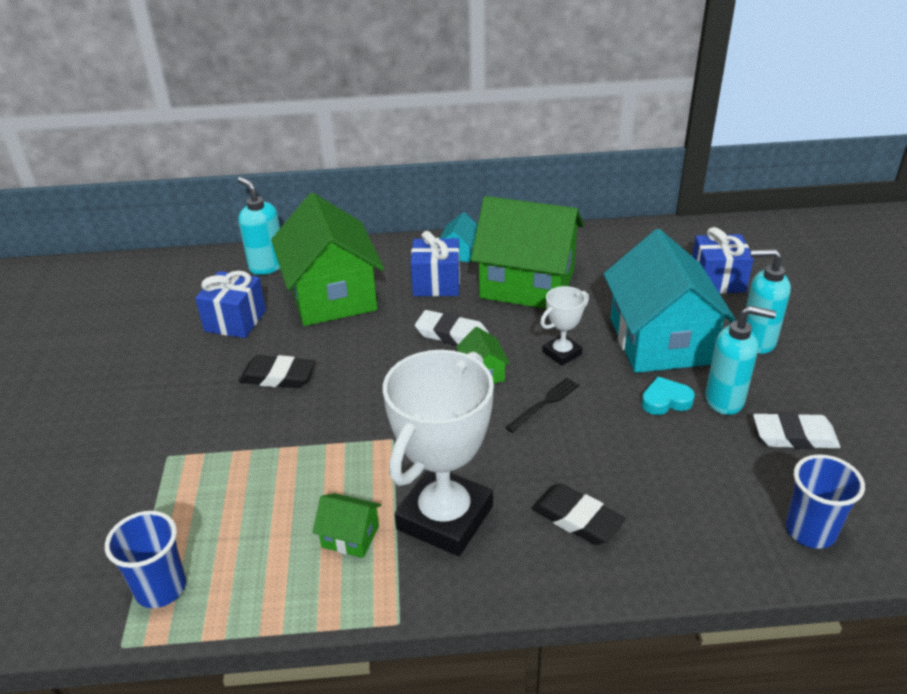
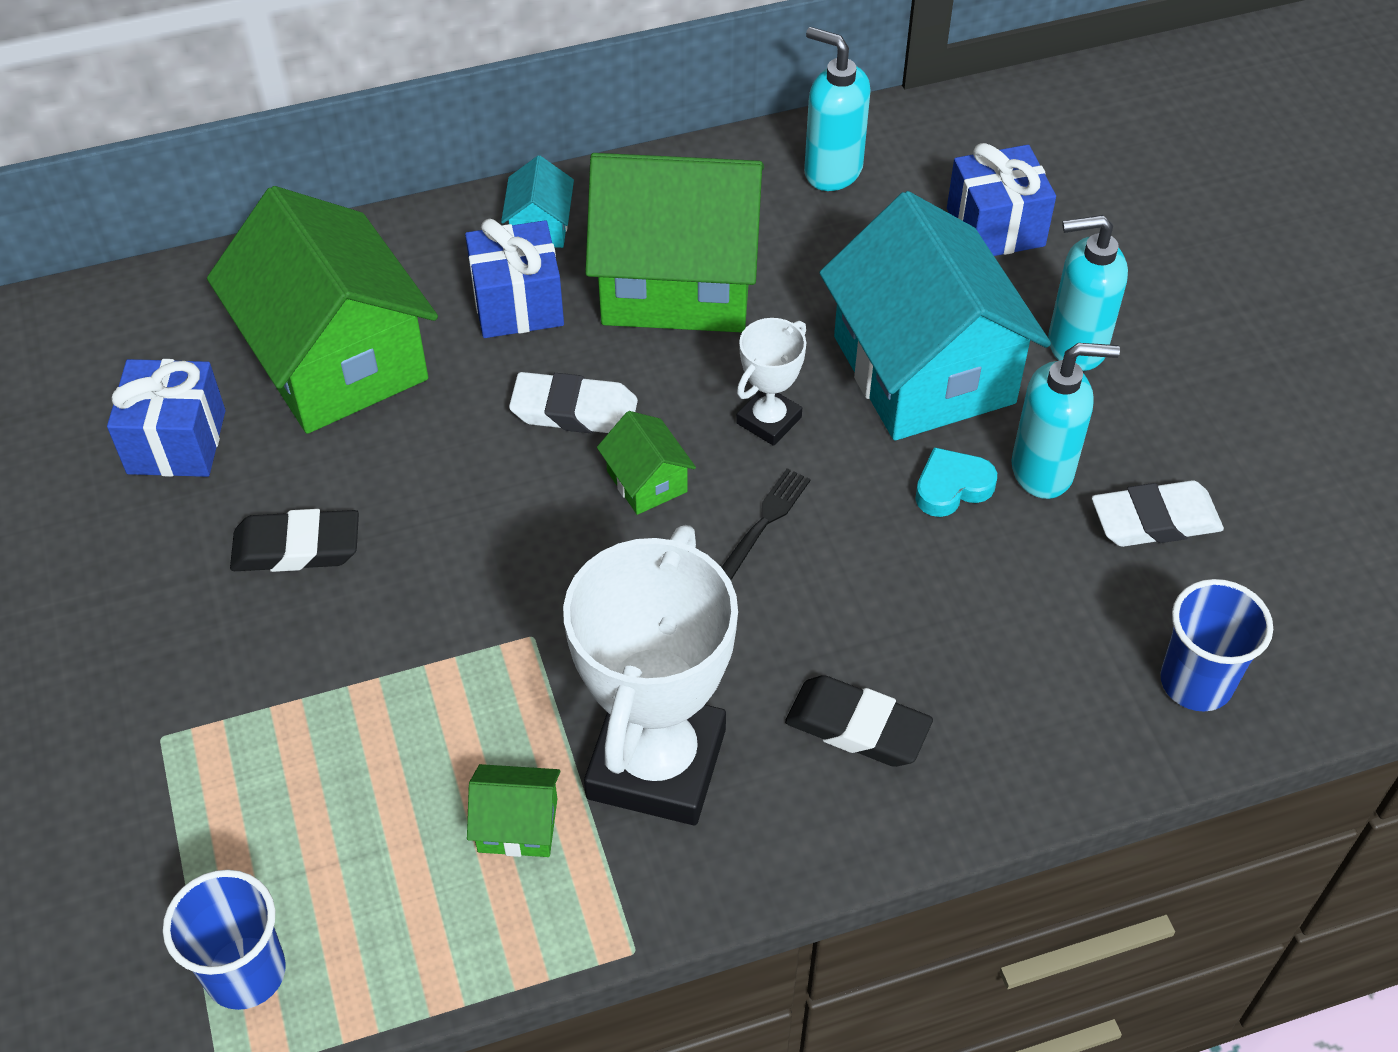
camera: 15 degrees left, 15 degrees up
turquoise soap dispenser [238,177,280,275] -> turquoise soap dispenser moved to [804,27,871,191]

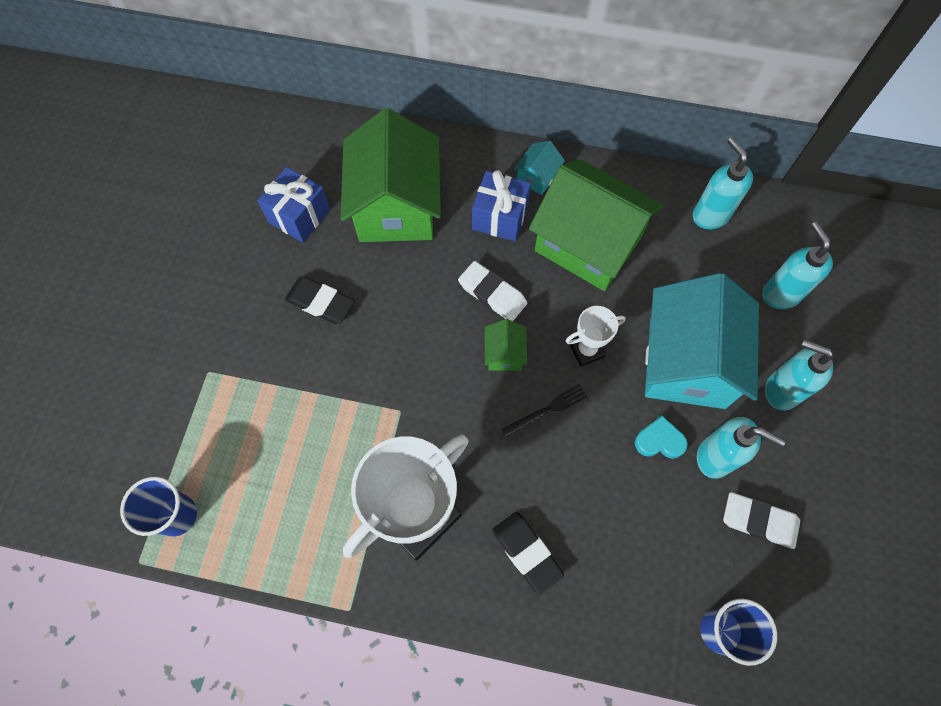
camera: 30 degrees right, 15 degrees up
green house [467,764,560,857] -> none
blue gift [947,143,1056,256] -> turquoise soap dispenser [762,222,833,309]

